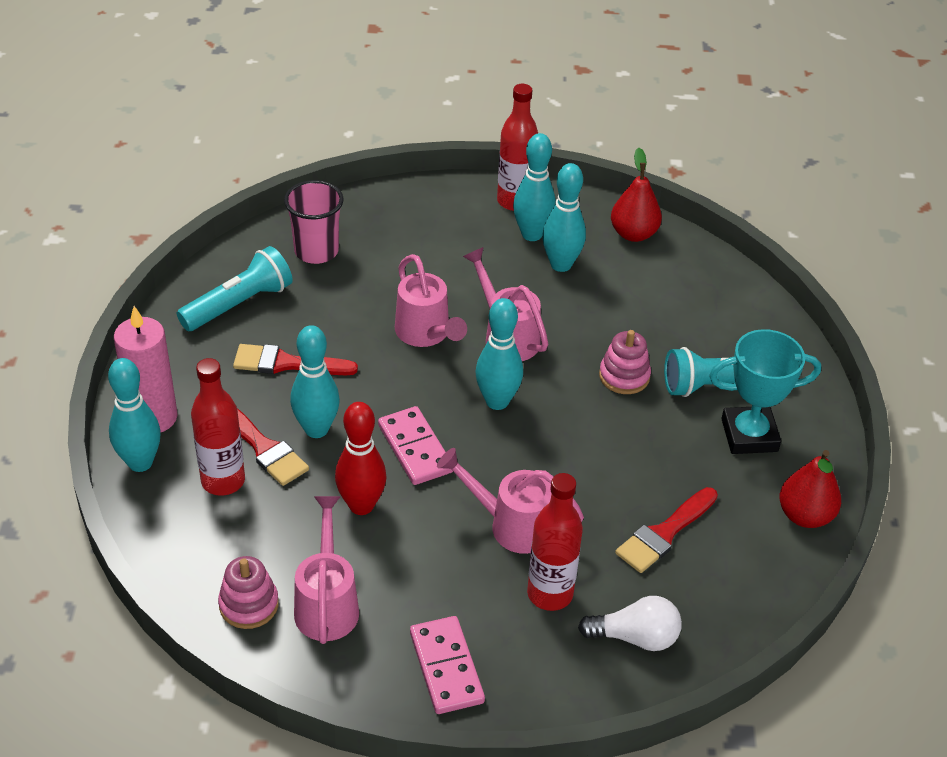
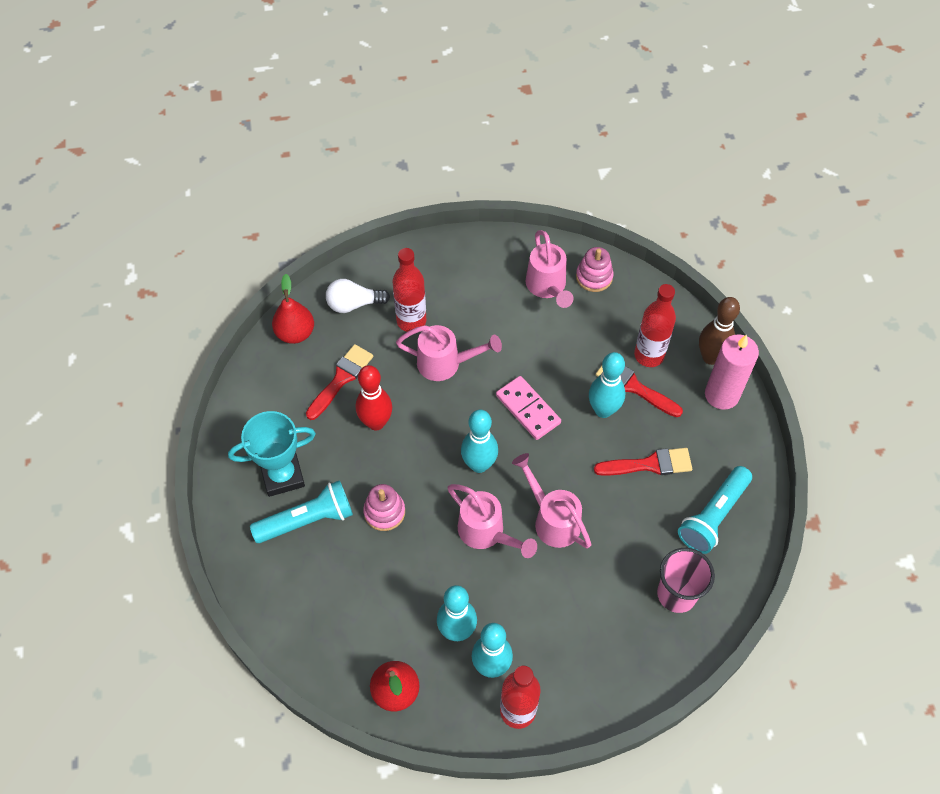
camera: 170 degrees right, 15 degrees up
turquoise bowling pin [108,358,161,472] -> brown bowling pin [699,297,740,365]
red bowling pin [335,402,386,515] -> red bowling pin moved to [356,365,392,431]
pink domino [410,616,485,714] -> none
red pear [779,450,841,528] -> red pear moved to [272,274,314,344]

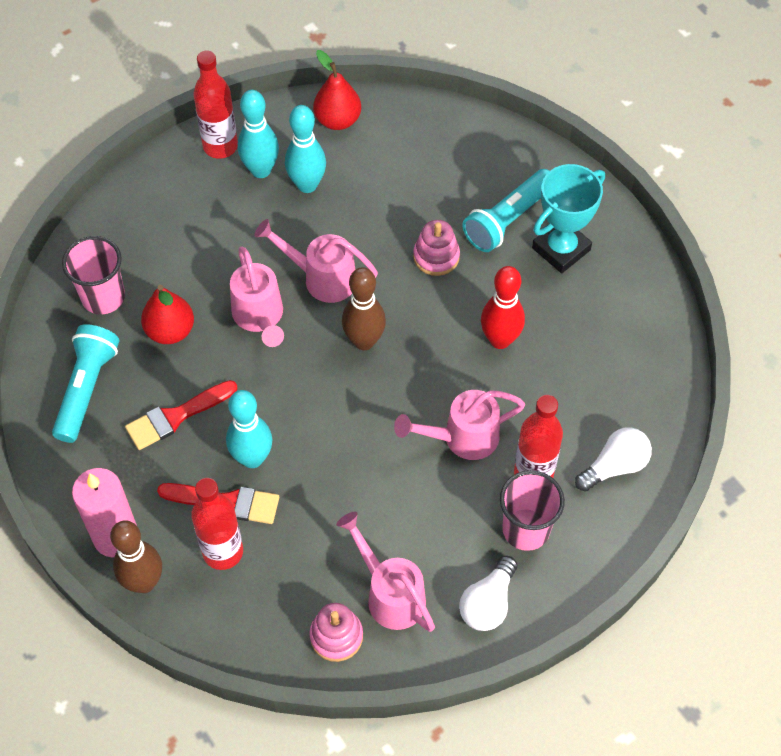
camera: 155 degrees right, 0 degrees up
red pear [272,274,314,344] -> red pear moved to [141,285,194,344]
red brush [306,344,373,420] -> none
turquoise bowling pin [461,410,498,473] -> brown bowling pin [342,267,386,350]
pink domino [496,376,561,440] -> none
pink watering can [512,453,591,548] -> pink watering can turned 45 degrees clockwise [230,247,284,347]
none -> white light bulb [459,556,517,631]
none -> pink cup [500,470,565,551]

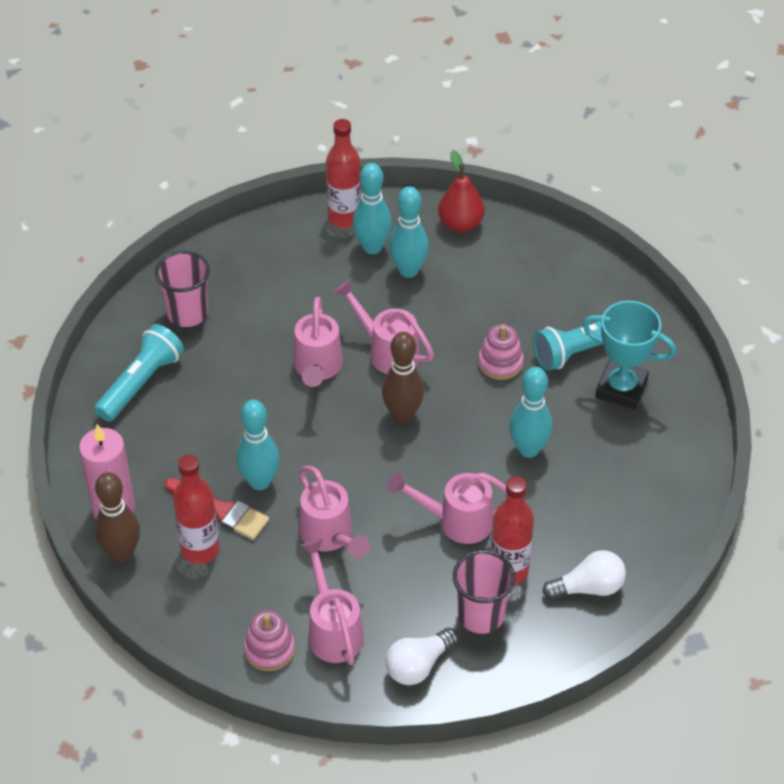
camera: 20 degrees right, 10 degrees down
red brush [125,380,238,450] -> none
red pear [141,285,194,344] -> none
red bowling pin [481,266,525,349] -> turquoise bowling pin [509,367,552,458]
turquoise trophy [532,164,605,273] -> turquoise trophy turned 45 degrees clockwise [582,301,676,409]
none -> pink watering can [299,466,370,558]

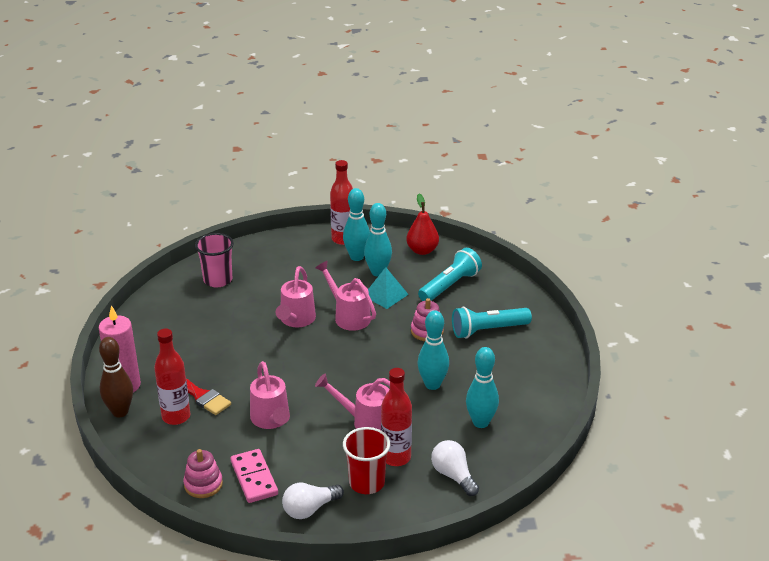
camera: 10 degrees right, 15 degrees down
turquoise flashlight [94,324,184,422] -> turquoise flashlight moved to [418,248,482,301]
turquoise bowling pin [236,400,280,490] -> turquoise bowling pin moved to [466,347,499,428]
pink watering can [300,539,364,665] -> pink domino [230,449,278,503]
brown bowling pin [382,332,424,423] -> none
pink cup [453,550,515,634] -> red cup [343,427,390,494]
white light bulb [543,550,626,599] -> white light bulb turned 120 degrees counterclockwise [431,440,479,496]
turquoise trophy [582,301,676,409] -> none
none -> turquoise pyramid [368,267,409,309]

